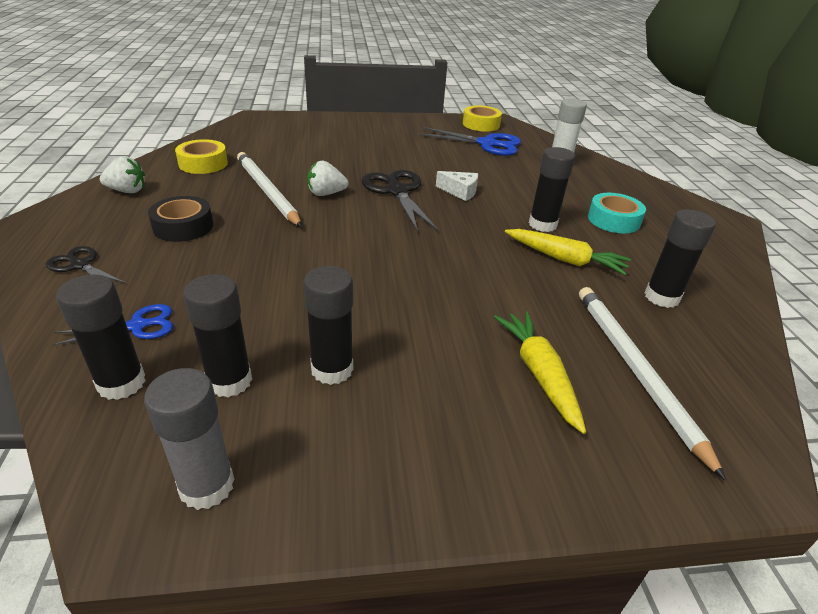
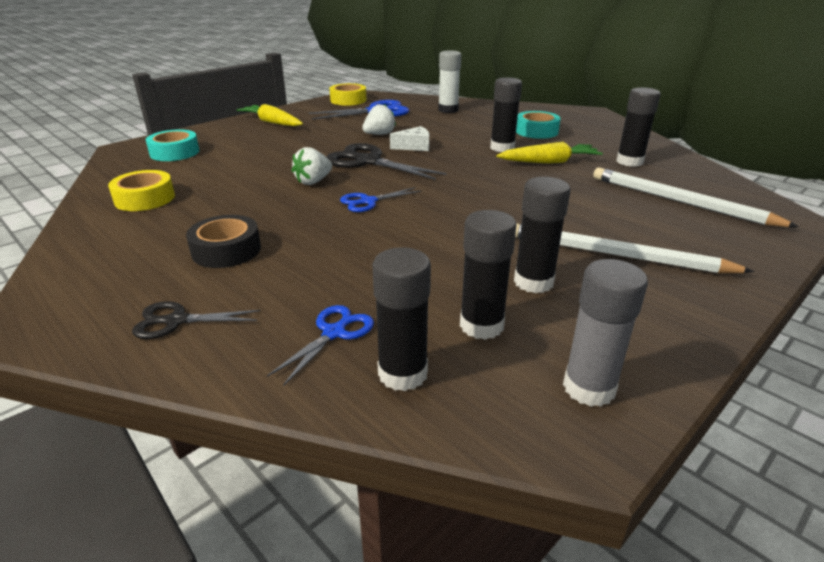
camera: 35 degrees left, 5 degrees down
white strawberry [100,156,145,193] -> white strawberry moved to [362,104,396,135]
white pencil [237,152,302,227] -> white pencil moved to [515,223,754,273]
yellow carrot [494,311,586,434] -> yellow carrot moved to [237,104,303,126]
none -> turquoise tape [146,129,200,161]
none -> blue scissors [340,187,421,212]

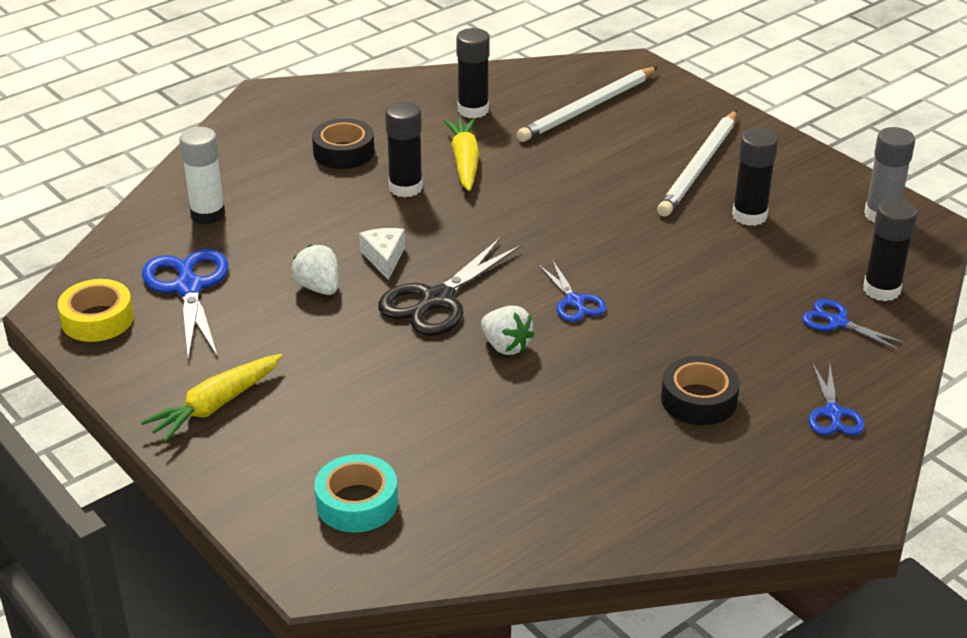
camera: 85 degrees left, 5 degrees up
yellow tape [108,170,175,211] -> none
black scissors [132,301,260,339] -> blue scissors [808,364,865,435]
black glue stick [460,210,517,340] -> none
turquoise tape [516,111,561,139] -> black tape [312,118,375,169]

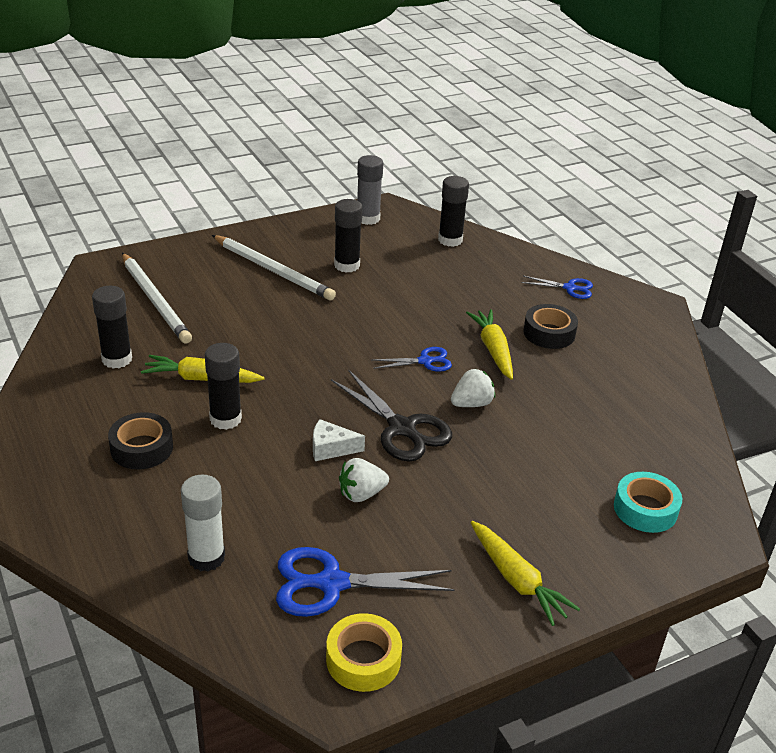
camera: 80 degrees left, 0 degrees up
blue scissors [802,299,908,351] -> none
none -> yellow carrot [466,309,513,380]

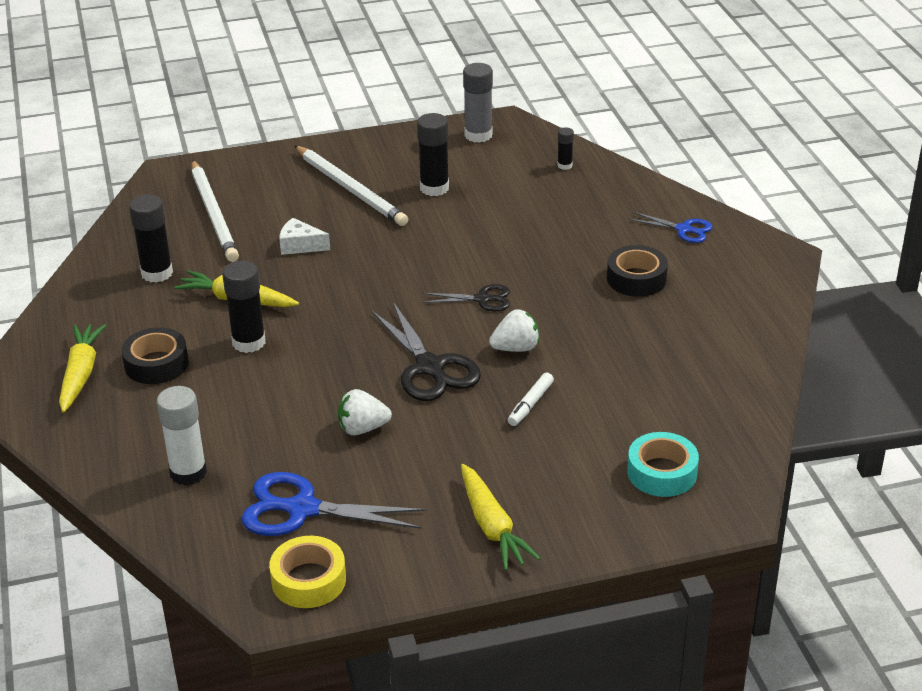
camera: 15 degrees right, 0 degrees up
white cheese [313,419,365,461] -> white cheese moved to [279,218,330,255]
blue scissors [372,347,452,372] -> black scissors [422,284,510,311]
black glue stick [438,176,469,247] -> black glue stick [557,127,574,170], size x0.52
yellow carrot [466,309,513,380] -> yellow carrot moved to [59,324,106,413]
none -> white marker [508,373,554,426]

